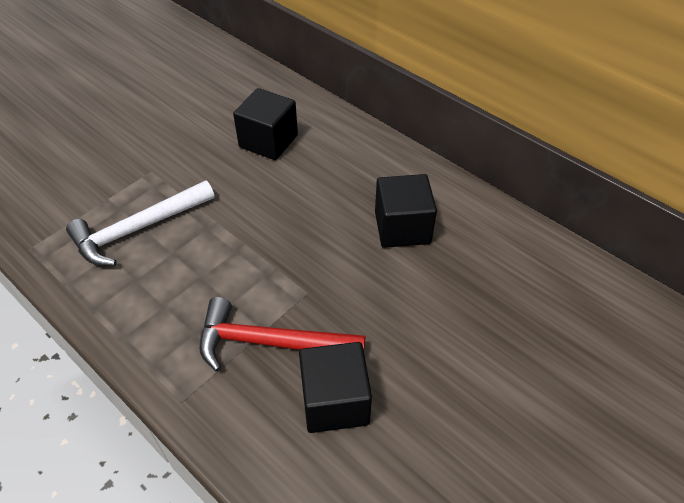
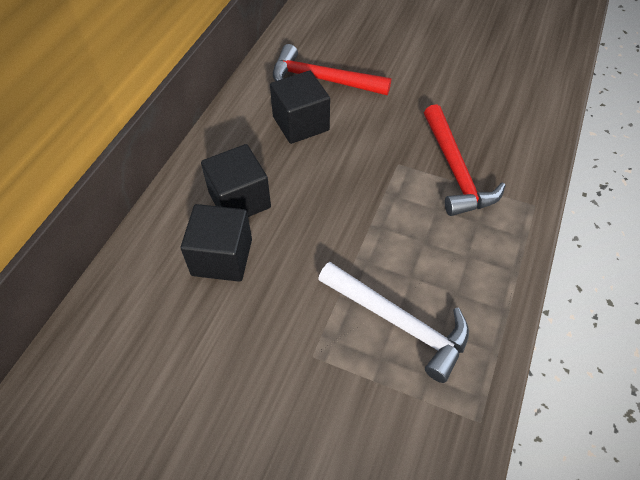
camera: 110 degrees left, 5 degrees up
black cube [299,342,372,433] -> black cube moved to [201,144,271,217]
none -> red hammer [273,44,391,95]

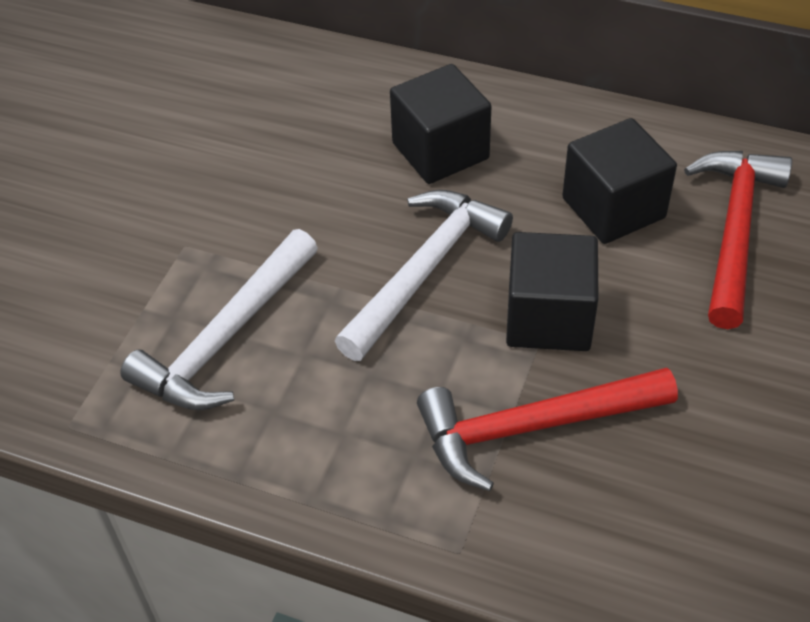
camera: 90 degrees right, 5 degrees down
black cube [181,204,252,282] -> black cube moved to [506,232,598,351]
none -> white hammer [335,190,513,361]

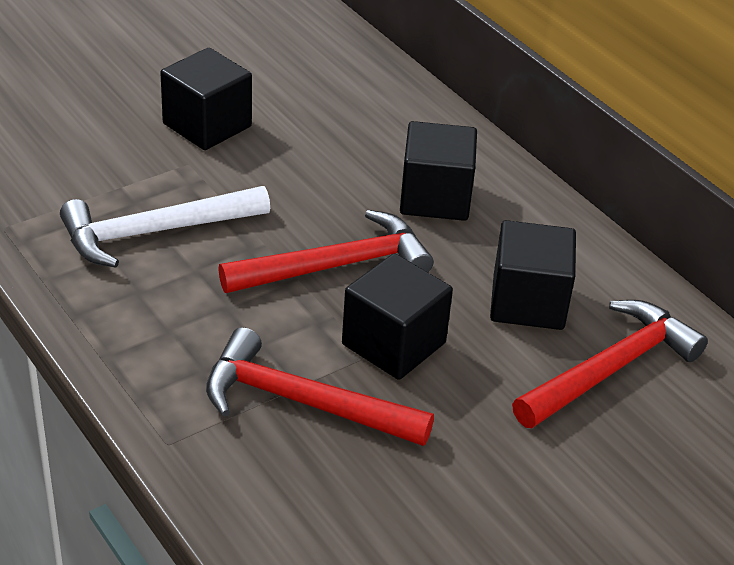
camera: 30 degrees right, 10 degrees down
white hammer [335,190,513,361] -> red hammer [218,210,434,293]
none -> black cube [160,48,252,150]

